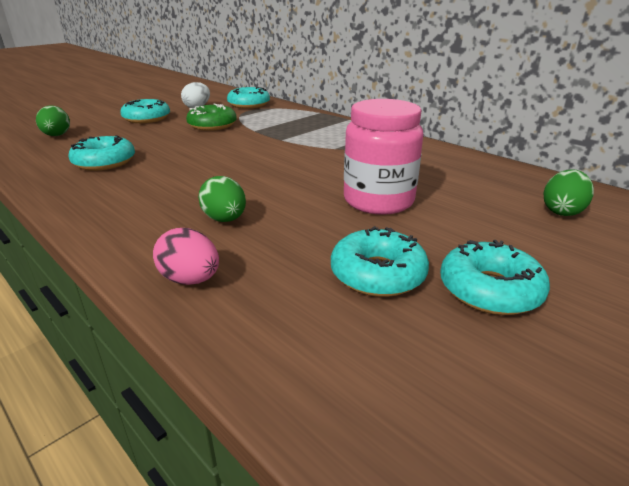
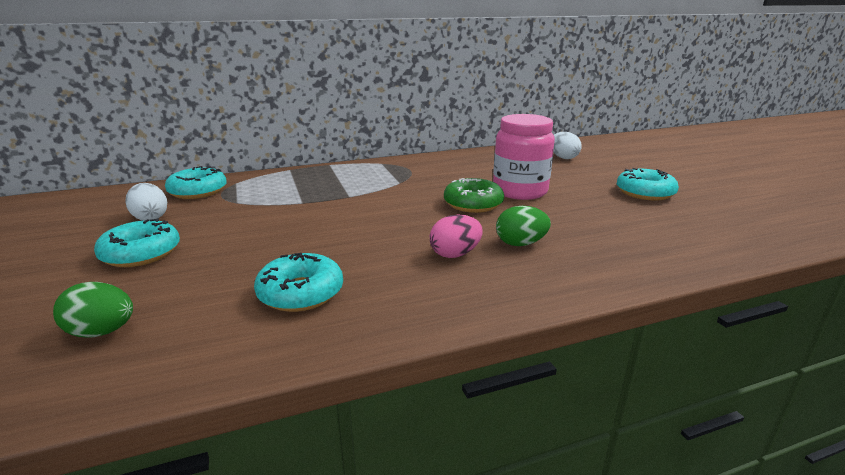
camera: 65 degrees left, 5 degrees down
pink egg [153,228,219,285] -> pink egg moved to [430,214,483,258]
green donut [186,104,237,131] -> green donut moved to [444,178,504,213]
turquoise donut [331,226,429,297] -> none
green egg [543,169,594,216] -> white egg [553,132,581,159]

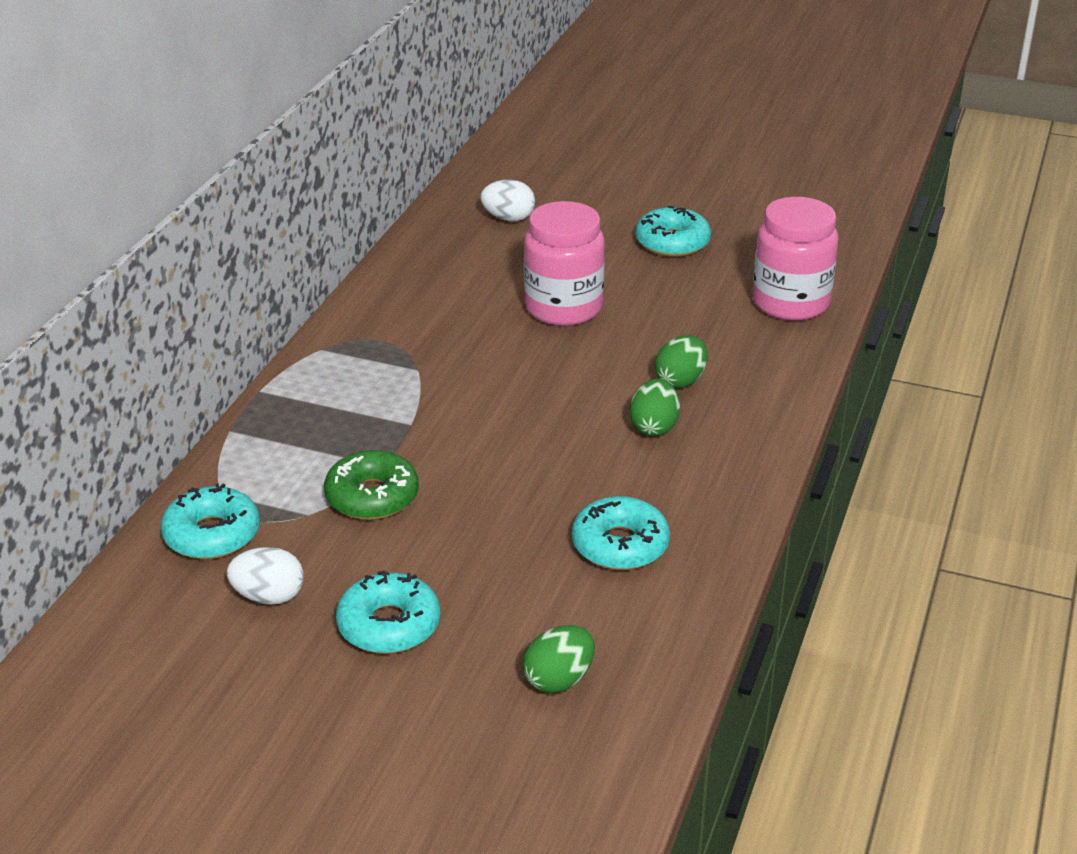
camera: 50 degrees left, 10 degrees up
pink egg [430,214,483,258] -> green egg [630,379,680,436]
green donut [444,178,504,213] -> green donut moved to [324,450,419,520]
none -> pink jar [753,197,839,321]

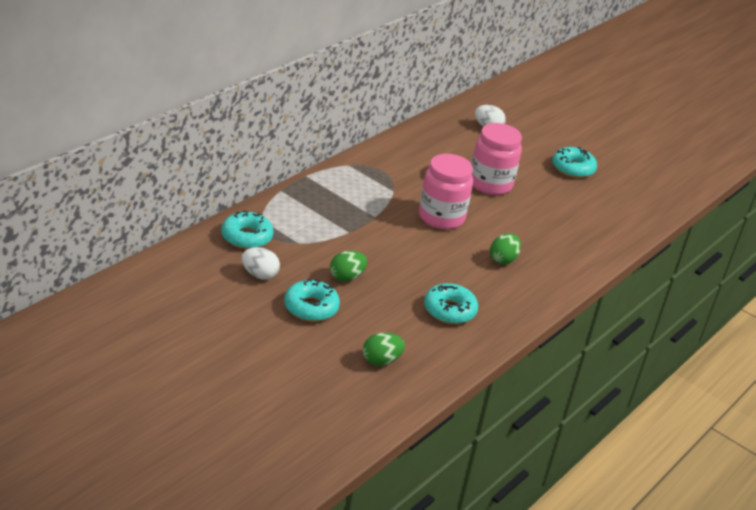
camera: 15 degrees right, 0 degrees up
green donut [324,450,419,520] -> none
green egg [655,335,708,388] -> green egg moved to [330,251,367,282]
pink jar [753,197,839,321] -> pink jar moved to [419,154,473,230]

